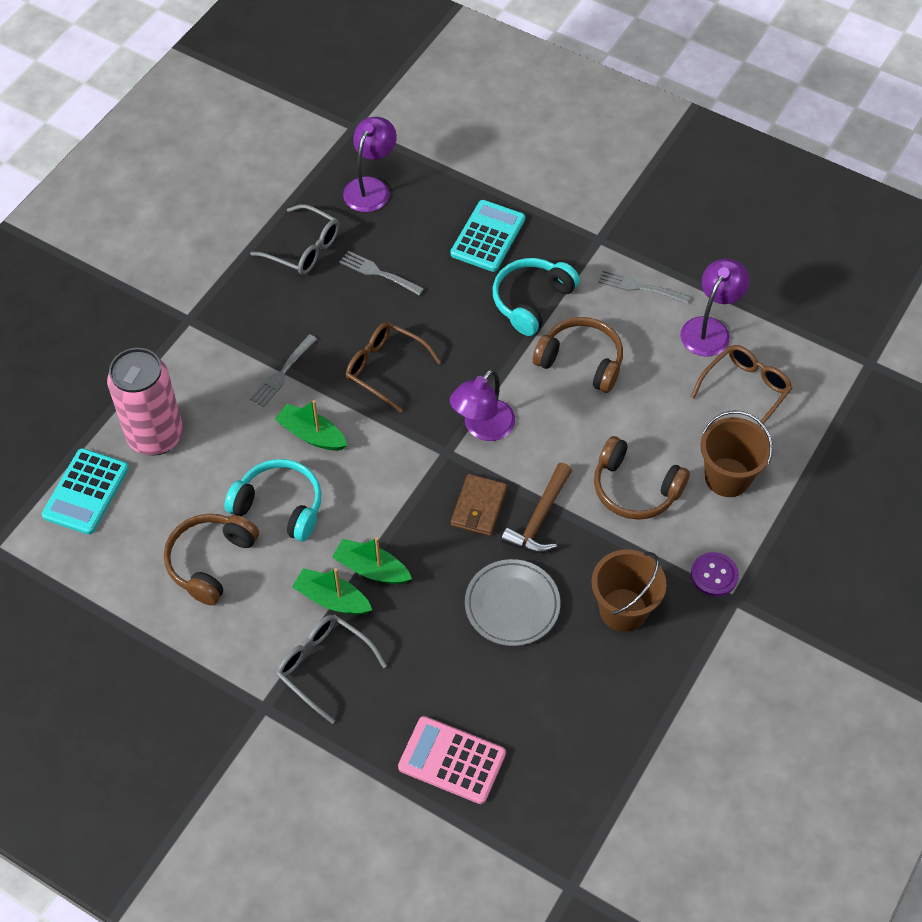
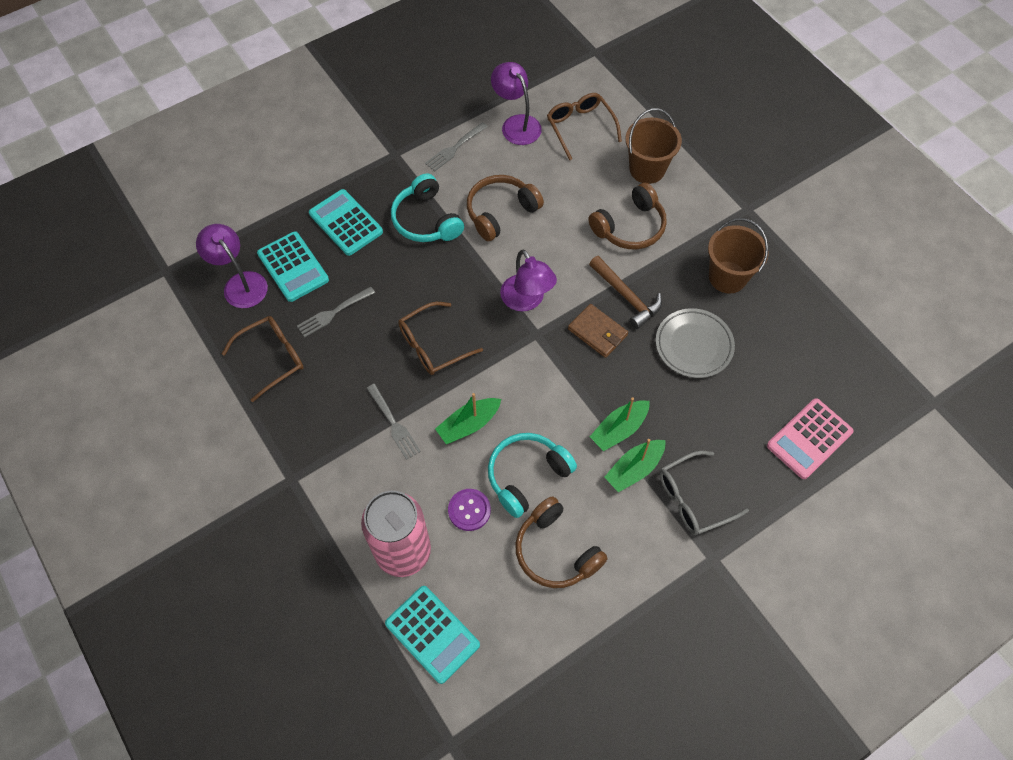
camera: 65 degrees left, 5 degrees up
grey glasses [250,204,339,275] -> brown glasses [222,316,304,402]
purple button [691,552,739,597] -> purple button moved to [448,489,491,531]
none -> turquoise calculator [257,231,329,302]

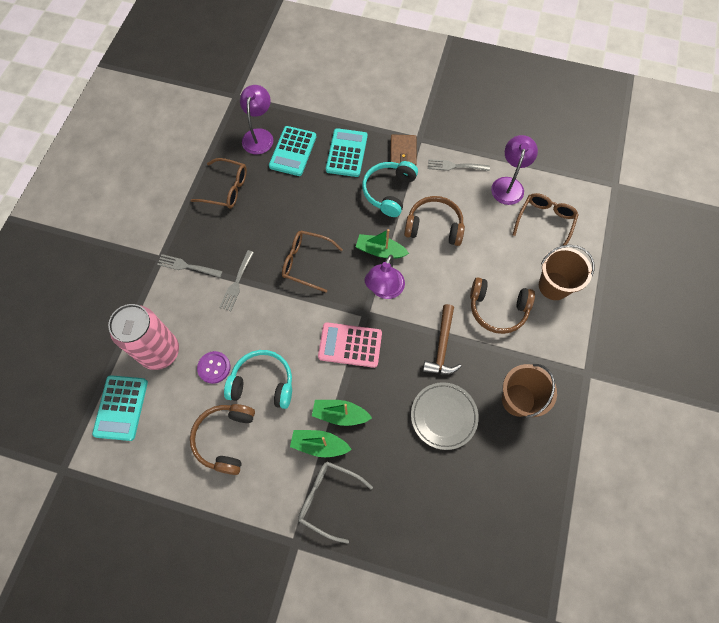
camera: 50 degrees right, 5 degrees up
grey fork [297,286,375,337] -> grey fork moved to [157,254,223,278]
green boat [435,393,501,444] -> green boat moved to [356,229,409,259]
brown wallet [568,304,628,358] -> brown wallet moved to [390,135,417,165]
pink calculator [767,398,854,479] -> pink calculator moved to [318,322,382,368]

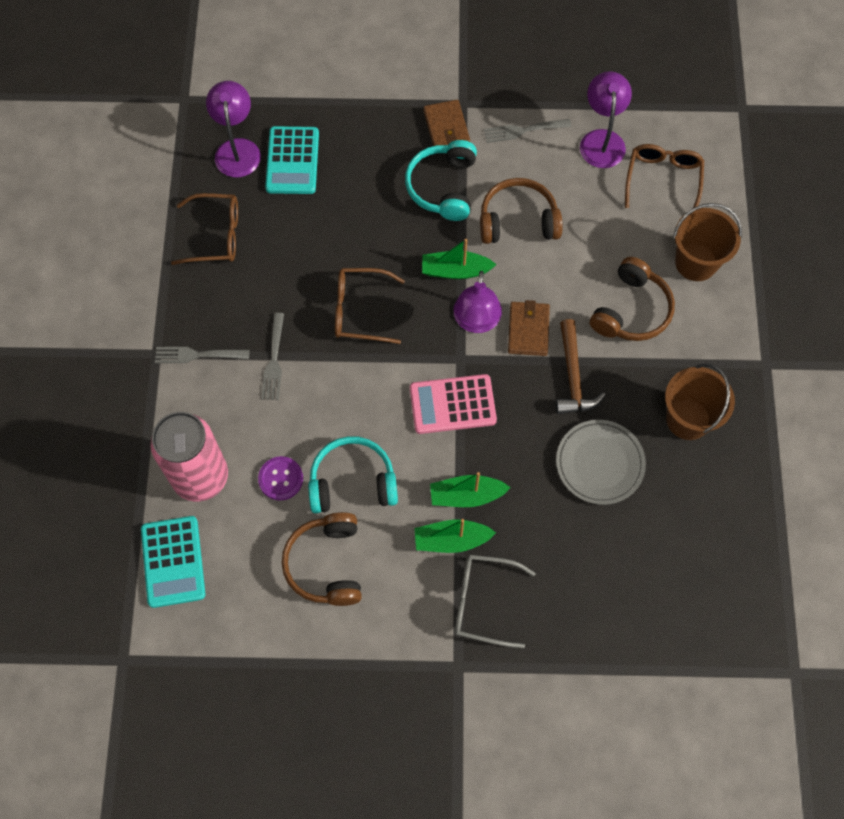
camera: 15 degrees left, 0 degrees up
turquoise calculator [326,128,367,177] -> none
brown headphones [470,277,535,334] -> brown headphones turned 60 degrees counterclockwise [590,257,675,341]
none -> brown wallet [508,300,550,356]

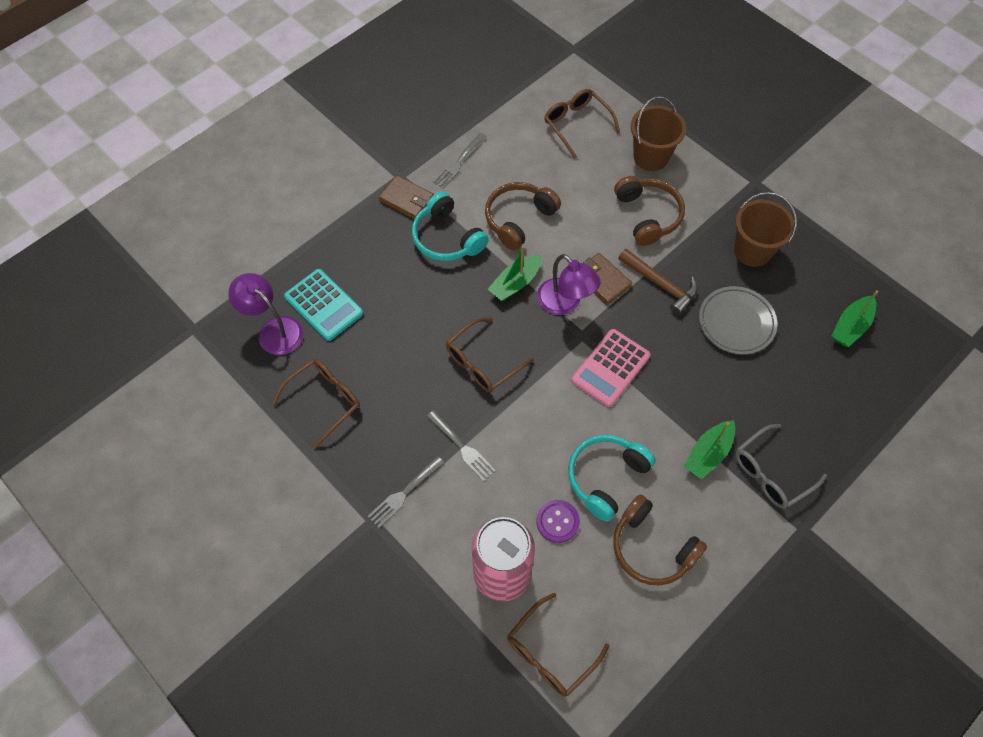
camera: 45 degrees left, 5 degrees down
turquoise calculator [141,516,206,608] -> brown glasses [507,593,609,697]
green boat [430,472,511,507] -> green boat moved to [831,290,878,347]
purple lamp [580,71,632,168] -> none

